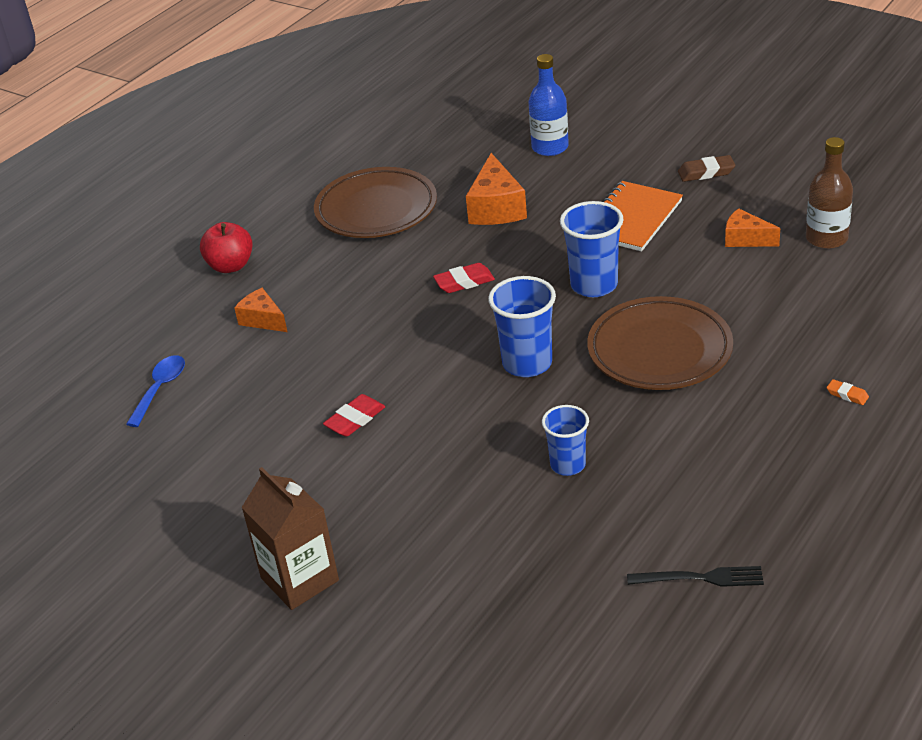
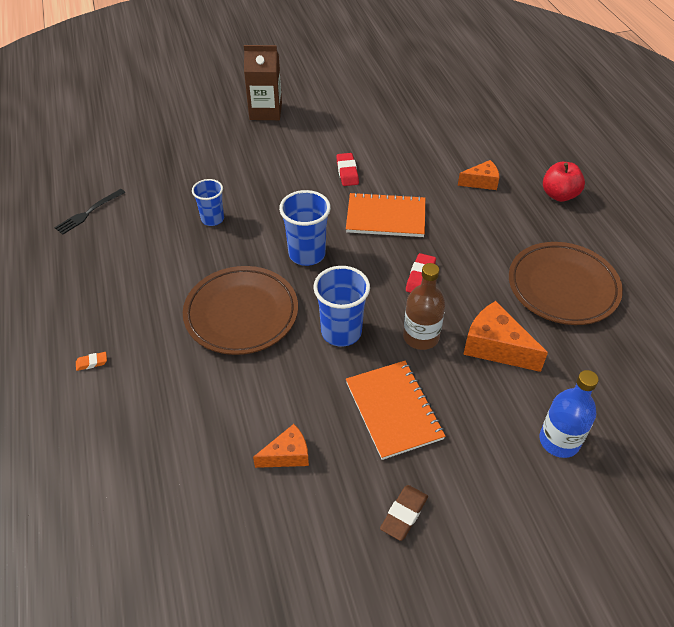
camera: 125 degrees right, 10 degrees up
blue spoon [126,355,185,427] -> none
brown bottle [806,137,853,249] -> brown bottle moved to [403,263,445,350]
none -> orange notebook [346,192,425,237]

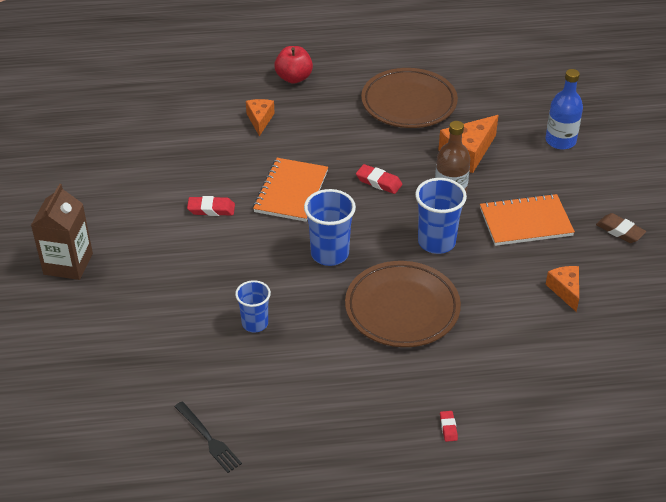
camera: 80 degrees left, 5 degrees down
orange eraser [76,352,107,371] -> red eraser [440,411,458,442]

